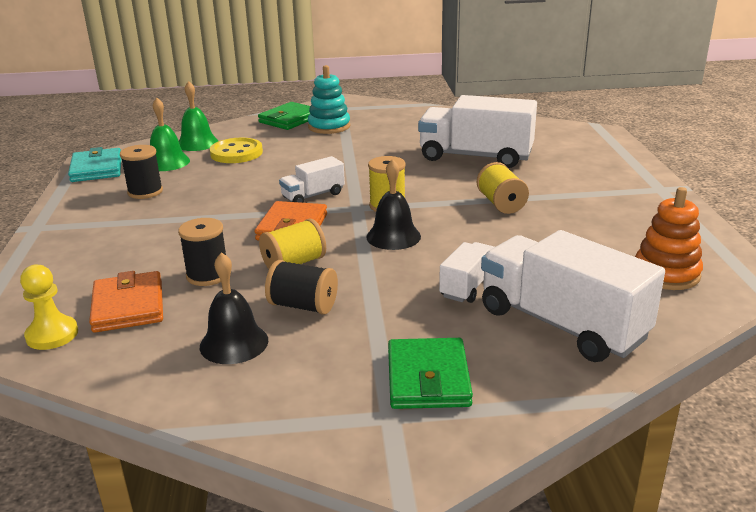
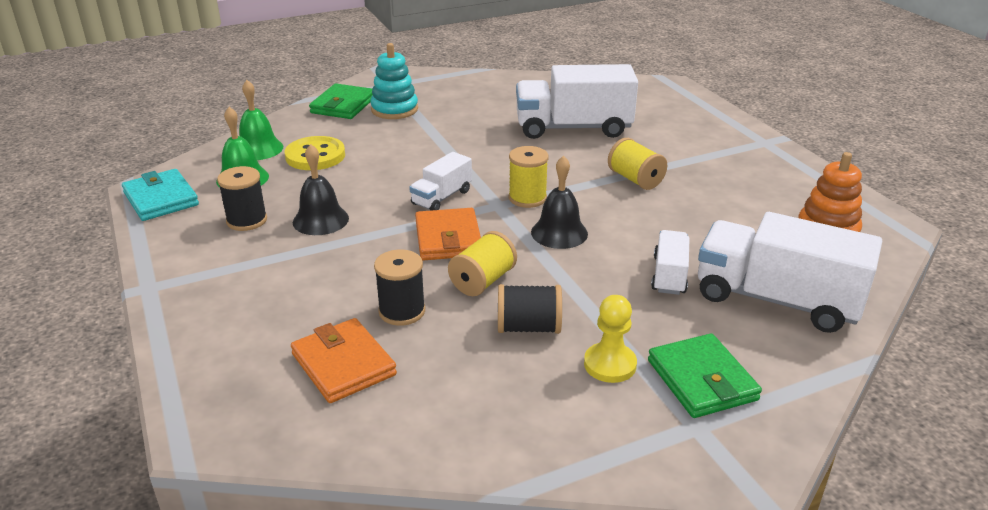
camera: 20 degrees left, 5 degrees up
yellow pawn [20,265,78,350] -> yellow pawn moved to [584,295,637,383]
black bell [200,252,268,364] -> black bell moved to [293,144,349,235]

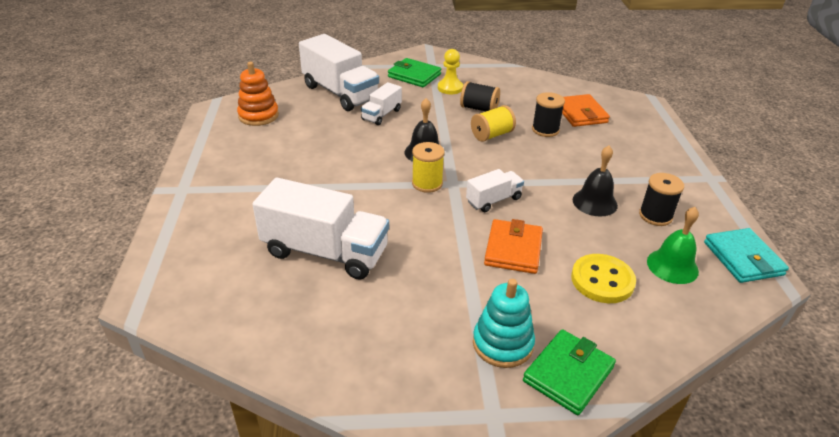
camera: 160 degrees left, 5 degrees up
green bell [239,80,283,160] -> none
orange wallet [415,208,481,260] -> orange wallet moved to [484,219,543,274]
yellow spool [608,138,667,190] -> none
green wallet [648,333,762,418] -> green wallet turned 60 degrees counterclockwise [388,58,441,87]

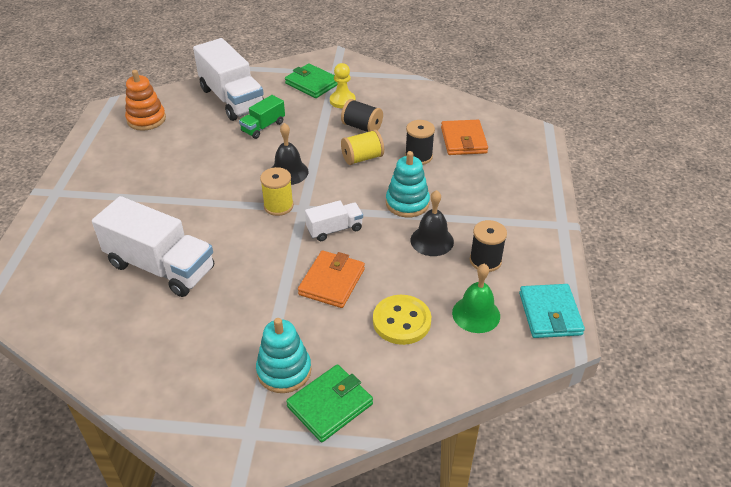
camera: 10 degrees right, 5 degrees up
white truck [361,82,402,125] -> green truck [239,95,285,139]
none -> turquoise stacking toy [386,151,430,217]

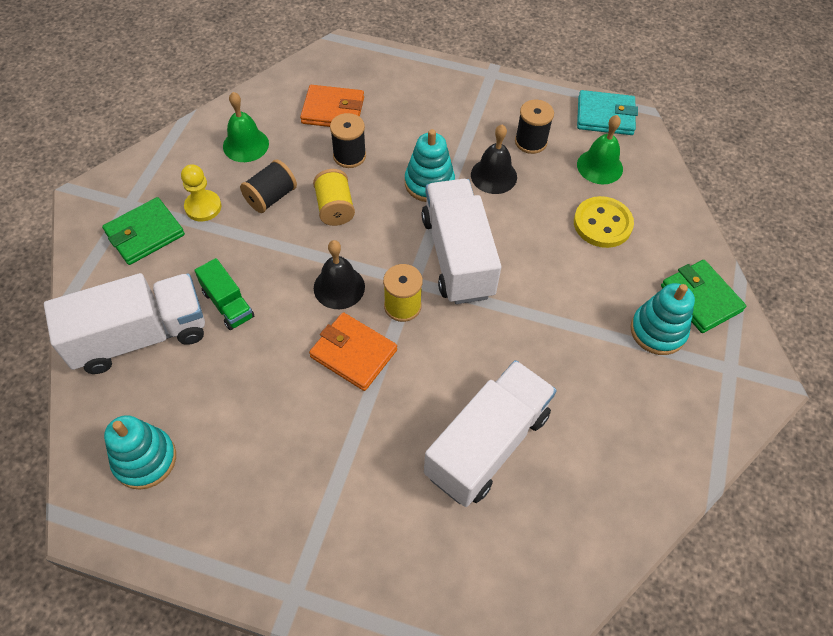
camera: 80 degrees left, 15 degrees up
orange stacking toy [125,70,166,131] -> turquoise stacking toy [104,415,176,490]
orange wallet [298,251,365,308] -> orange wallet moved to [309,312,397,391]
white truck [305,200,363,241] -> white truck [422,179,501,304], size x1.95
none -> green bell [223,92,269,162]

